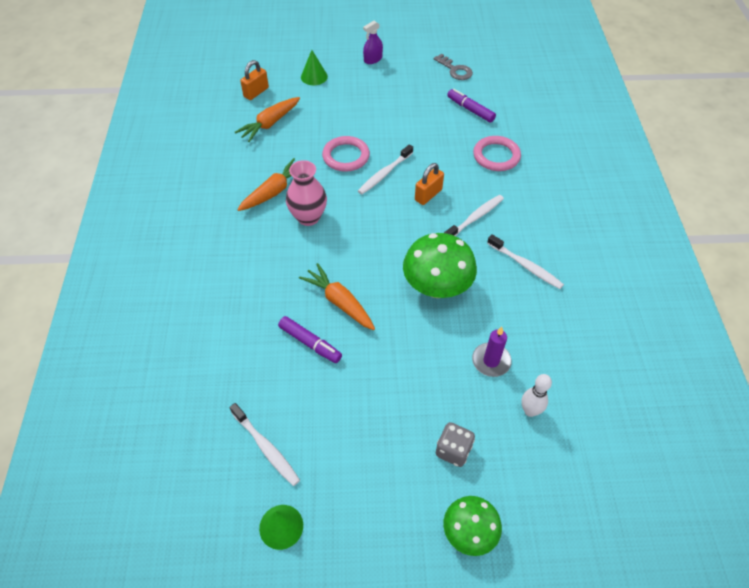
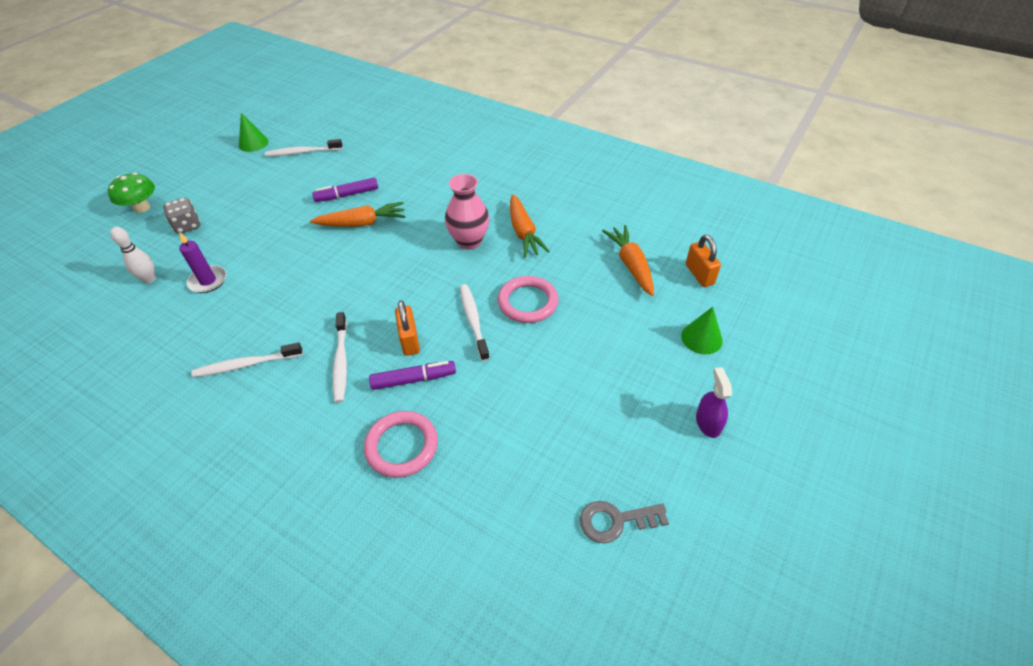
camera: 125 degrees right, 5 degrees down
green mushroom [403,233,477,298] -> none
purple marker [447,89,496,123] -> purple marker moved to [369,361,456,390]

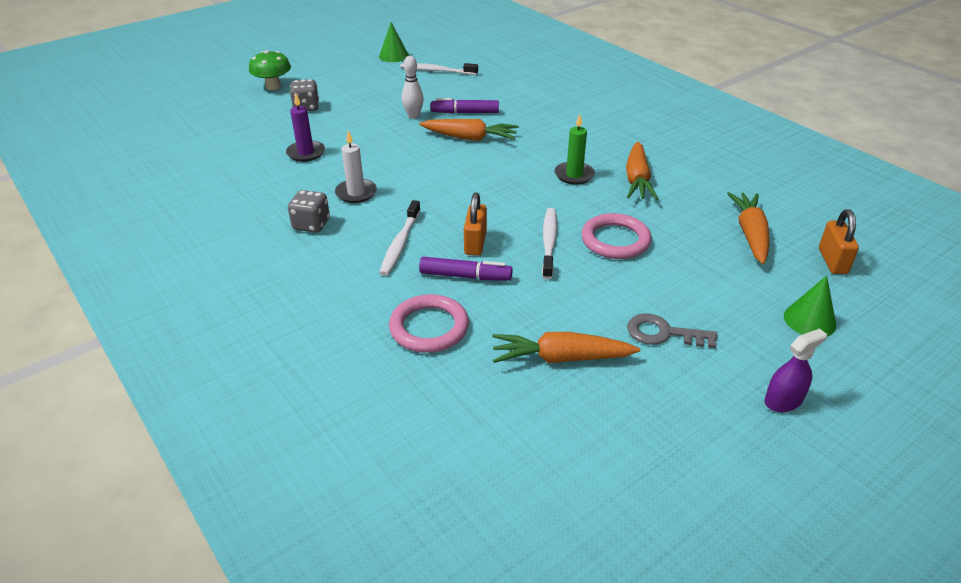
camera: 20 degrees right, 10 degrees down
white bowling pin [110,227,156,284] -> white bowling pin moved to [402,56,424,119]
white toothbrush [191,343,303,377] -> grey dice [288,190,330,233]
pink vase [445,174,490,250] -> green candle [554,114,595,185]
grey key [580,501,669,544] -> grey key moved to [627,313,718,348]
purple spray bottle [696,367,732,438] -> purple spray bottle turned 45 degrees clockwise [764,328,827,412]
none -> white candle [335,131,377,203]
none -> orange carrot [492,332,640,363]

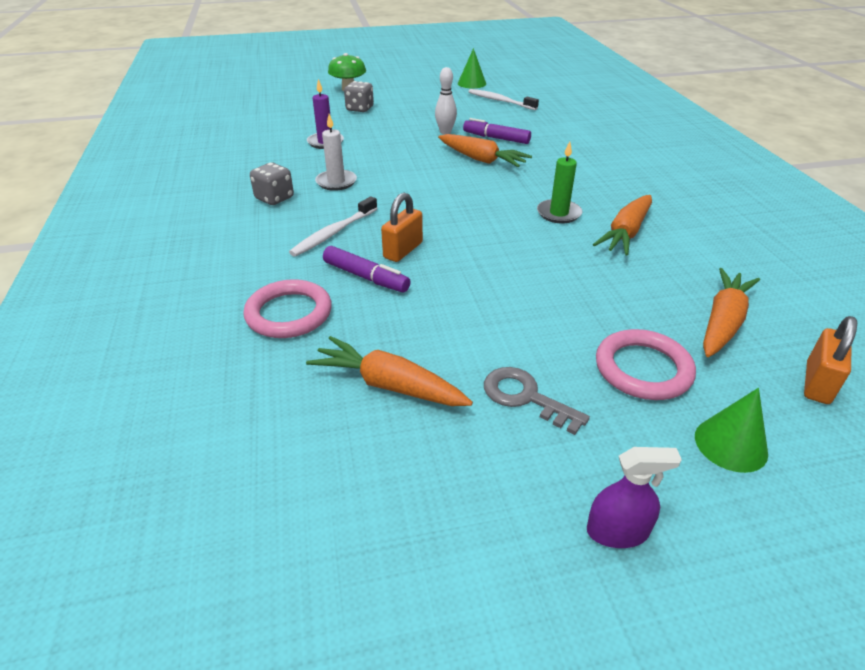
camera: 25 degrees right, 0 degrees up
white toothbrush [542,208,557,279] -> none
pink ring [581,213,652,259] -> pink ring moved to [596,329,696,400]

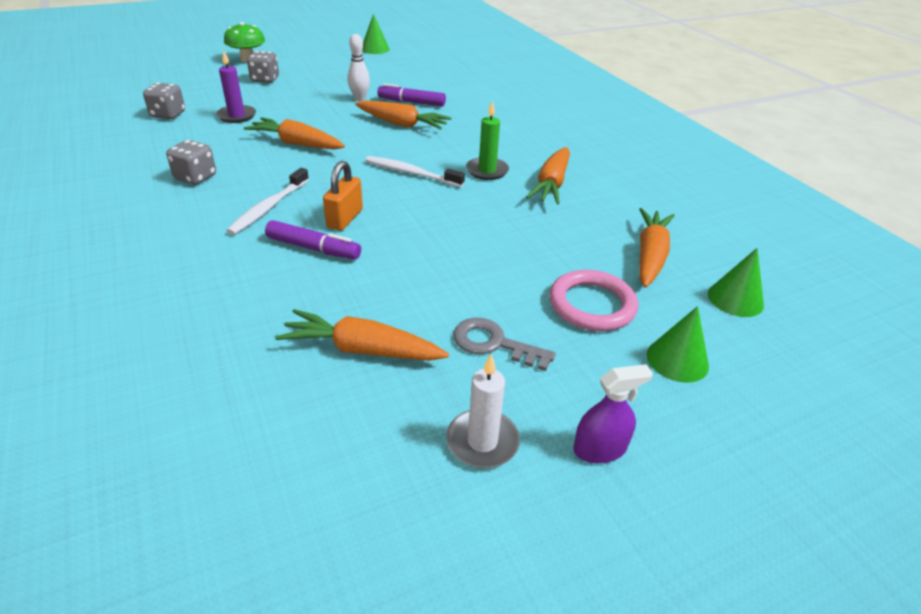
camera: 15 degrees left, 0 degrees up
pink ring [243,279,332,338] -> none
white candle [315,114,357,191] -> white candle moved to [446,354,520,468]
white toothbrush [468,89,539,110] -> white toothbrush moved to [365,156,465,187]
orange padlock [804,316,857,404] -> green cone [708,248,764,317]
none -> grey dice [143,83,185,119]
none -> orange carrot [244,117,345,150]

